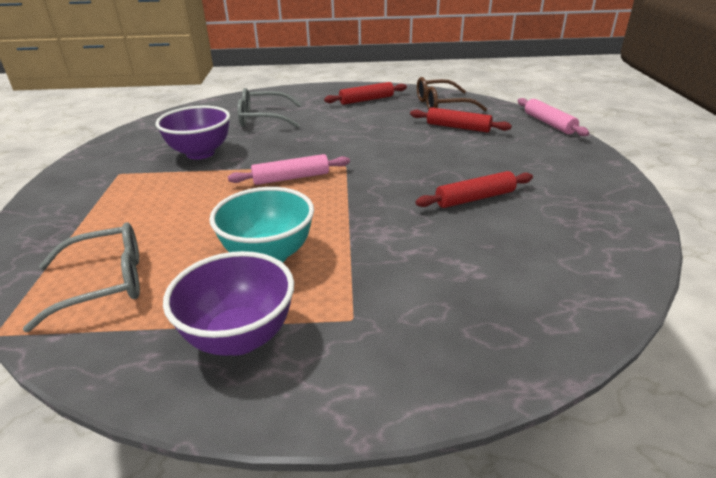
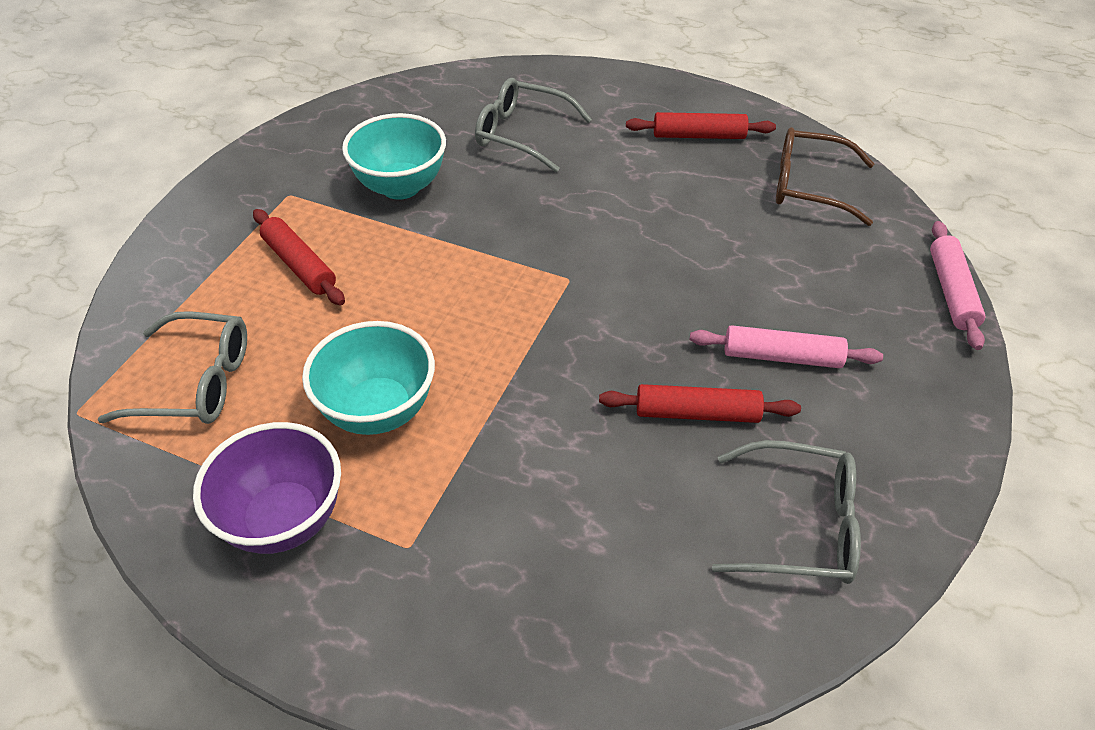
camera: 25 degrees right, 15 degrees up
purple bowl [156,106,230,160] -> turquoise bowl [342,113,446,200]
pink rolling pin [228,154,350,185] -> pink rolling pin moved to [690,325,883,368]
red rolling pin [410,107,512,133] -> red rolling pin moved to [253,209,345,305]
none -> grey glasses [712,440,861,584]

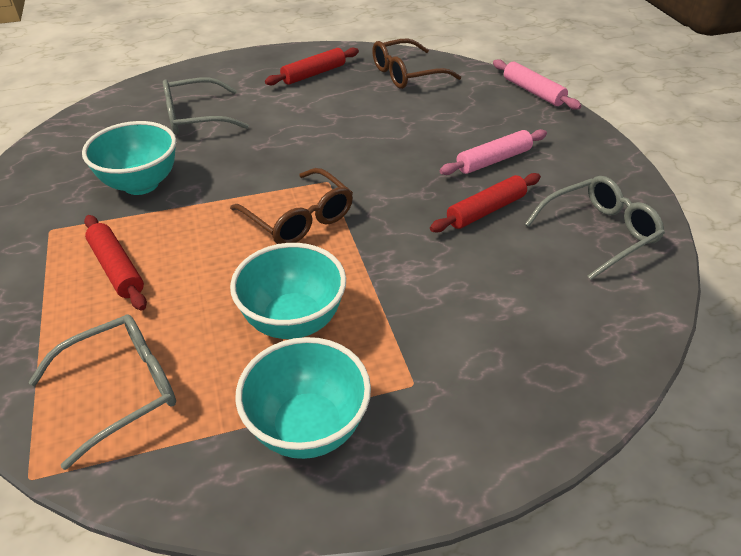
camera: 40 degrees left, 5 degrees down
purple bowl [193,422,341,554] -> turquoise bowl [235,337,371,459]
red rolling pin [253,209,345,305] -> red rolling pin turned 45 degrees clockwise [84,215,147,310]
none -> brown glasses [230,168,353,244]

